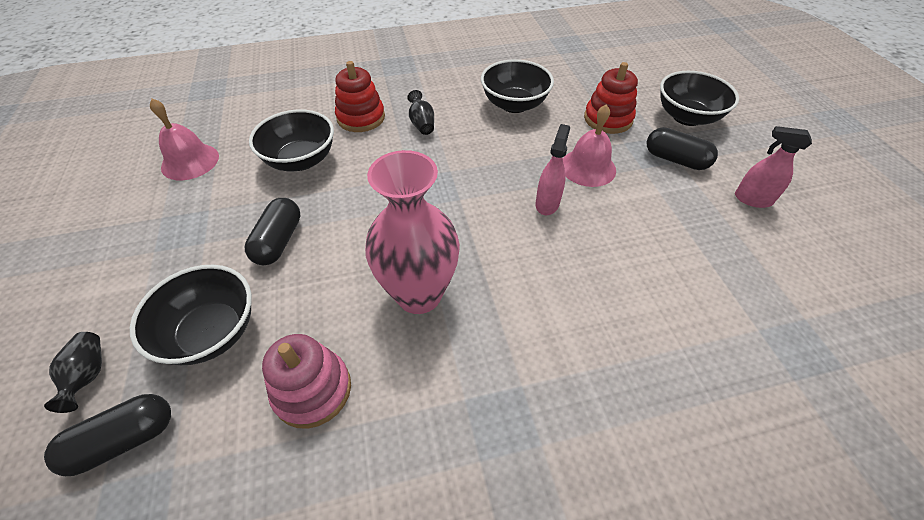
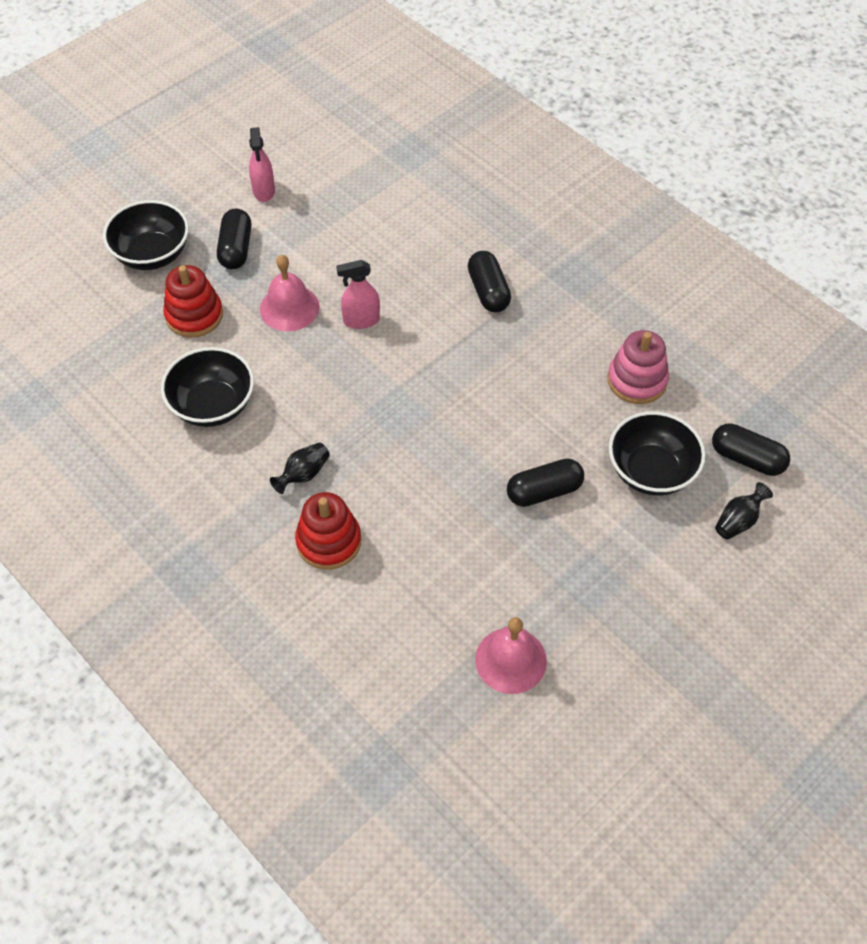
camera: 120 degrees left, 5 degrees up
black bowl [249,109,334,171] -> none
pink vase [365,150,460,314] -> none
none -> black capsule [468,251,511,312]

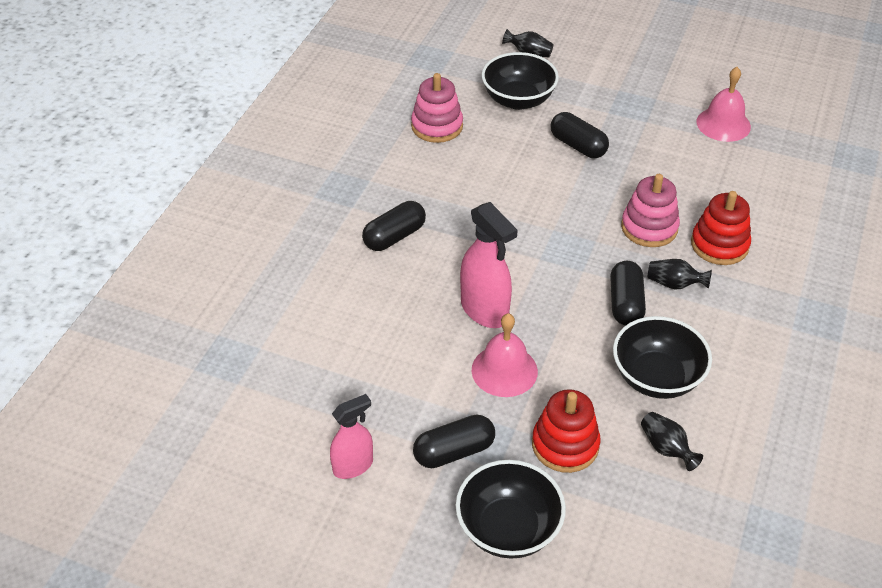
camera: 115 degrees left, 10 degrees down
pink spray bottle [336,260,380,329] -> pink spray bottle [460,202,517,328], size x1.55
black capsule [712,423,790,476] -> black capsule moved to [610,261,646,326]
none -> pink stacking toy [621,174,680,247]
none -> black vase [641,412,703,471]

